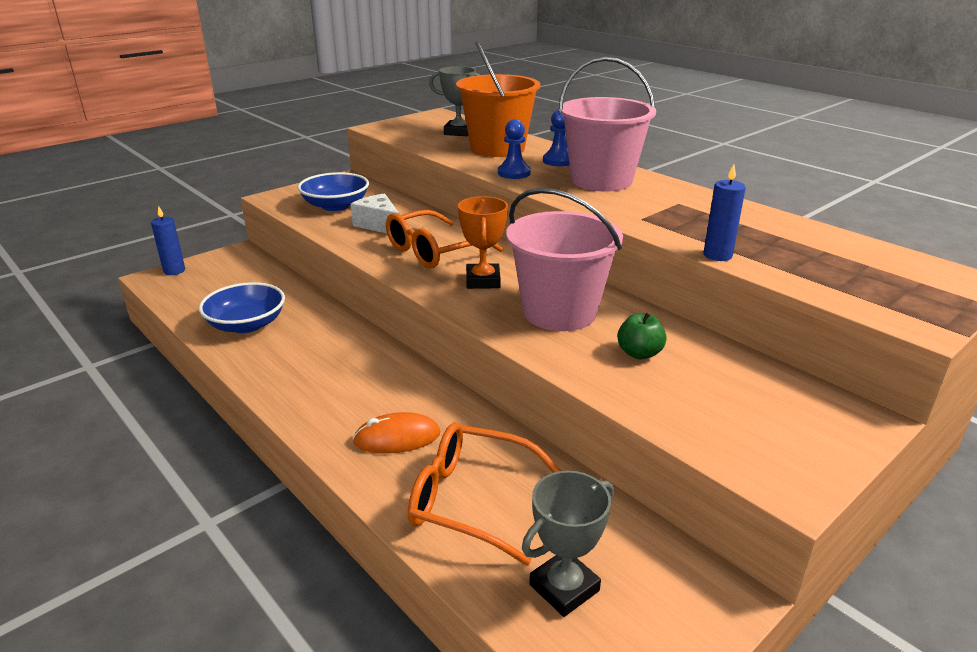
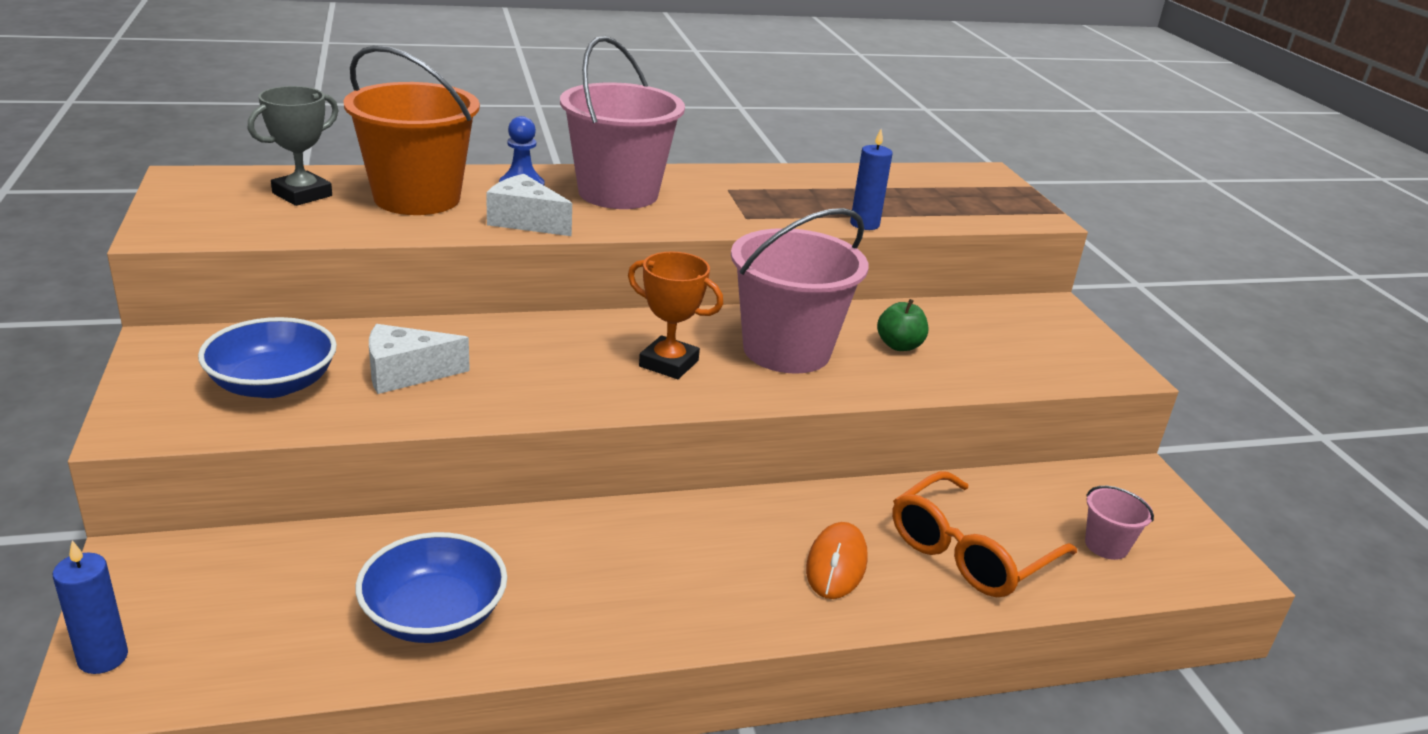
camera: 65 degrees left, 0 degrees up
orange glasses [386,210,503,268] -> none
blue pawn [498,119,531,179] -> white cheese [486,174,572,236]
grey trophy [522,471,614,617] -> pink bucket [1085,486,1154,560]

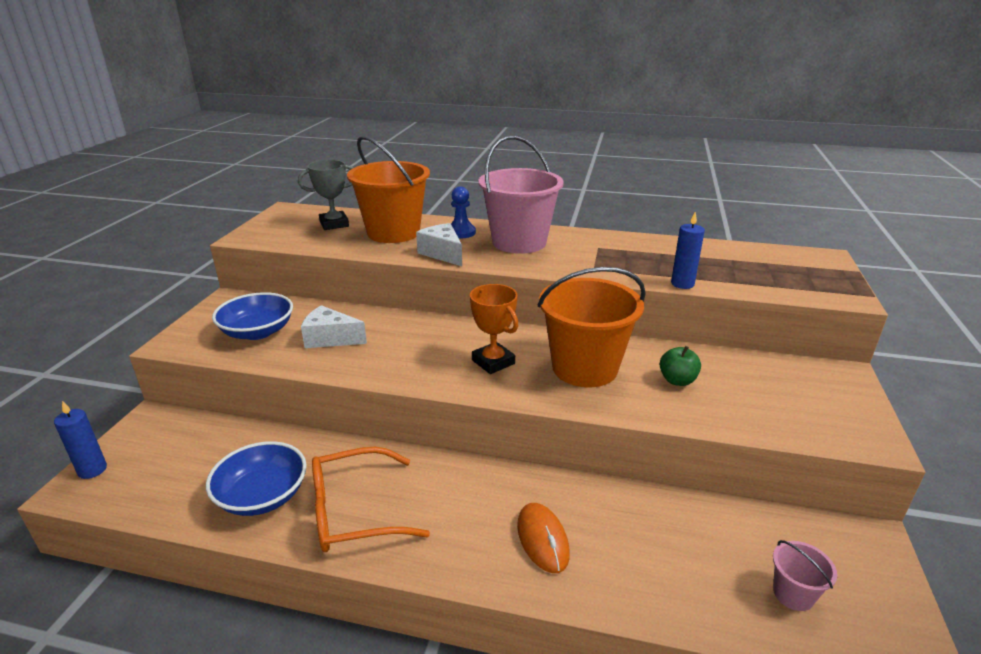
camera: 30 degrees right, 0 degrees up
pink bucket [731,208,869,374] -> orange bucket [538,267,646,387]
orange mouse [806,522,868,599] -> orange mouse turned 60 degrees counterclockwise [517,503,570,573]
orange glasses [892,471,1077,597] -> orange glasses moved to [312,447,430,552]

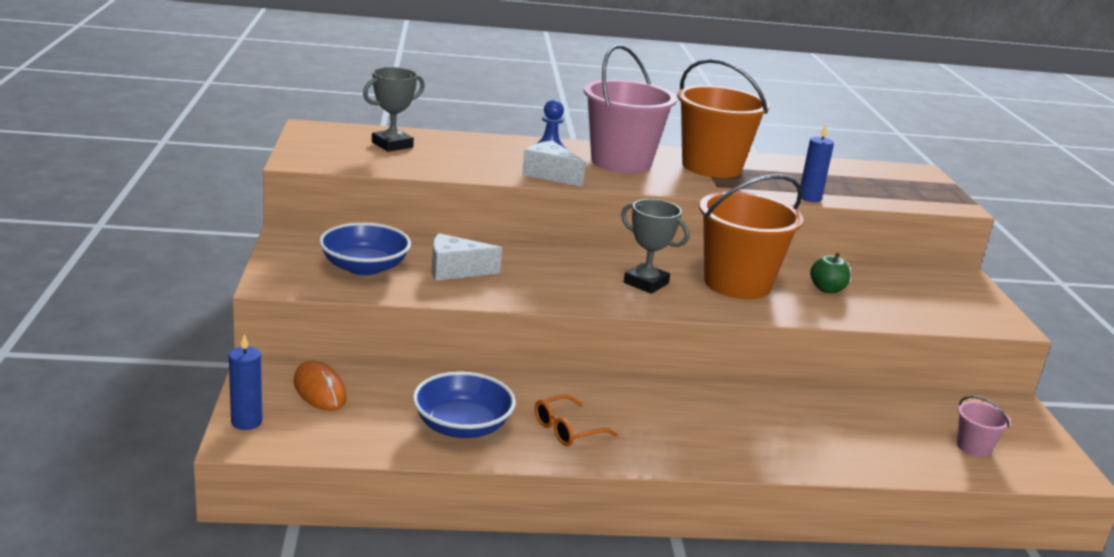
camera: 20 degrees left, 5 degrees down
orange glasses [312,447,430,552] -> orange glasses [535,395,618,446], size x0.57
orange bucket [347,136,430,243] -> orange bucket moved to [677,59,770,178]
orange trophy [470,284,519,374] -> grey trophy [621,199,689,294]
orange mouse [517,503,570,573] -> orange mouse moved to [294,360,347,411]

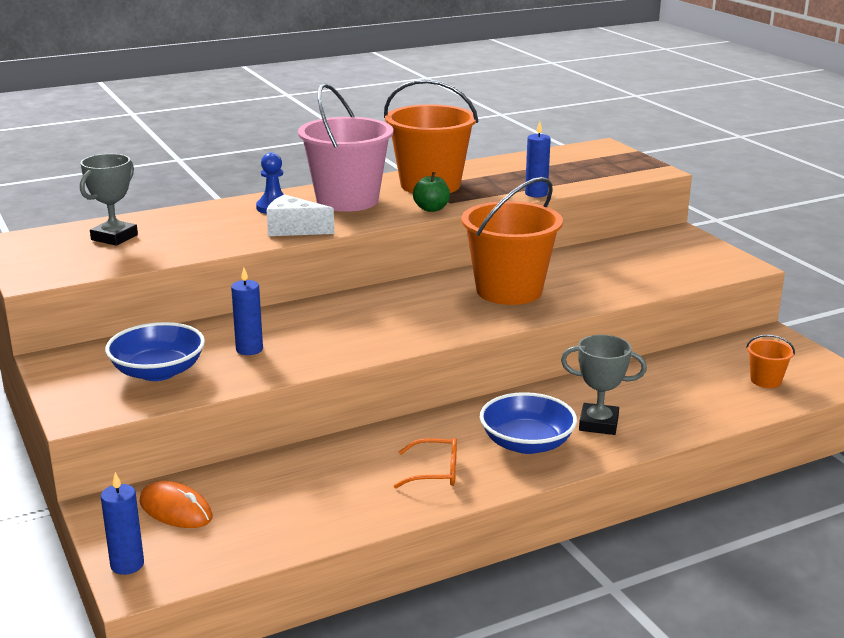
camera: 20 degrees left, 0 degrees up
blue bowl [413,371,516,438] -> blue bowl moved to [480,392,577,454]
white cheese [431,233,502,281] -> blue candle [231,267,263,355]
orange glasses [535,395,618,446] -> orange glasses turned 120 degrees counterclockwise [394,438,457,488]
grey trophy [621,199,689,294] -> grey trophy moved to [561,335,647,435]
green apple [810,253,850,293] -> green apple moved to [413,172,450,212]
pink bucket [957,396,1010,457] -> orange bucket [746,335,795,388]

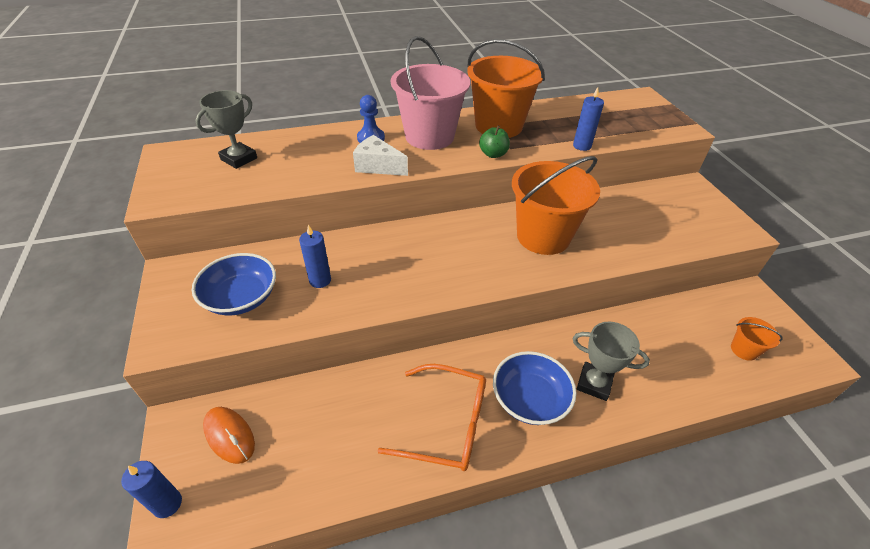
camera: 10 degrees right, 20 degrees up
orange glasses [394,438,457,488] -> orange glasses [377,364,486,471], size x1.75

